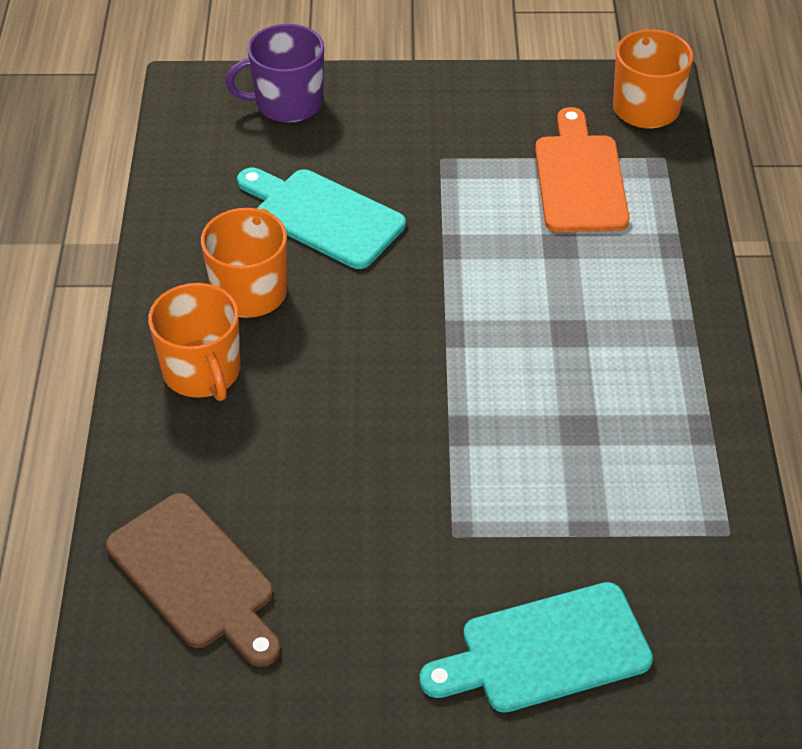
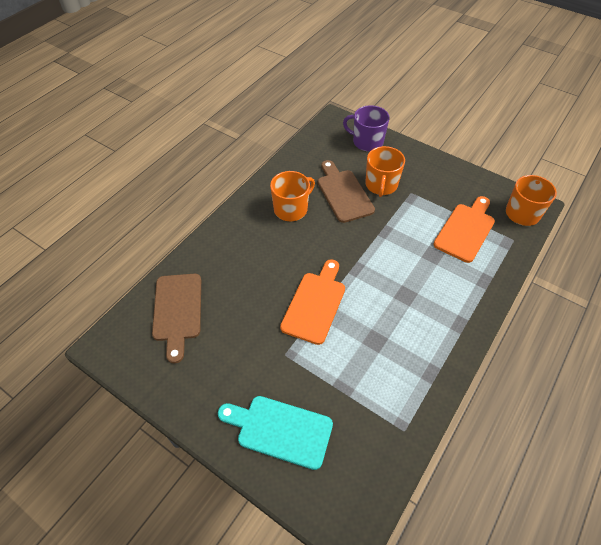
camera: 35 degrees right, 5 degrees up
orange mug [148,283,241,401] -> orange mug moved to [365,146,405,197]
turquoise cutting board [237,168,406,269] -> brown cutting board [318,160,375,223]
none -> orange cutting board [280,259,345,345]

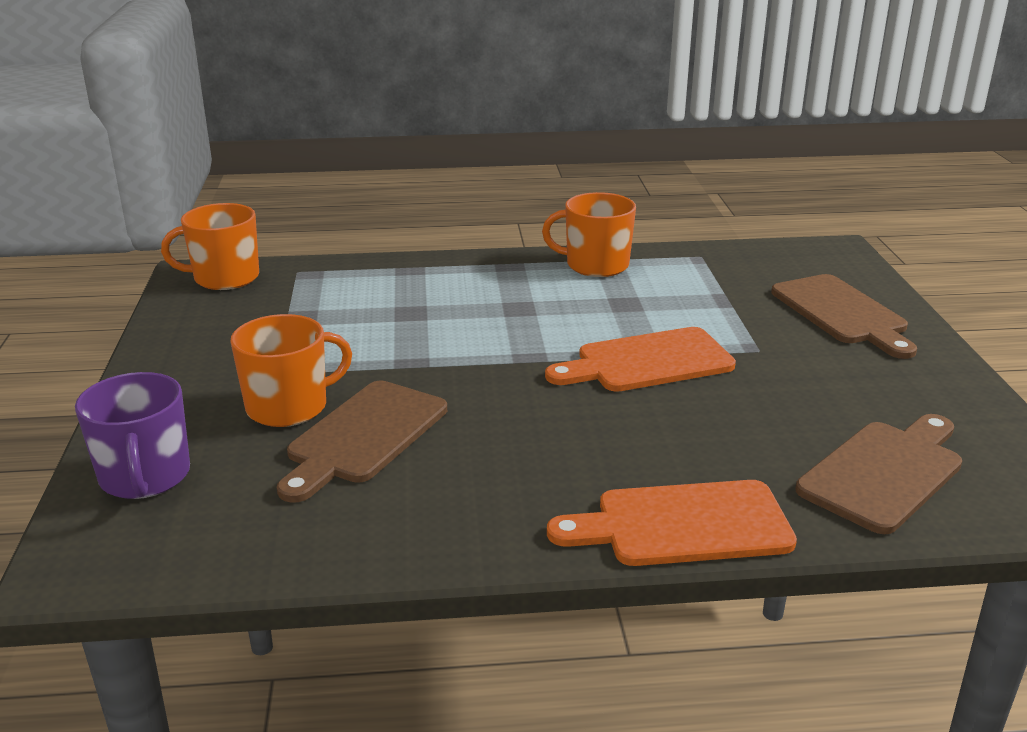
camera: 130 degrees left, 25 degrees down
turquoise cutting board [218,396,333,470] -> brown cutting board [771,274,917,359]
orange mug [270,171,315,221] -> orange mug moved to [542,192,636,277]
orange cutting board [433,196,495,263] -> orange cutting board moved to [547,480,797,566]

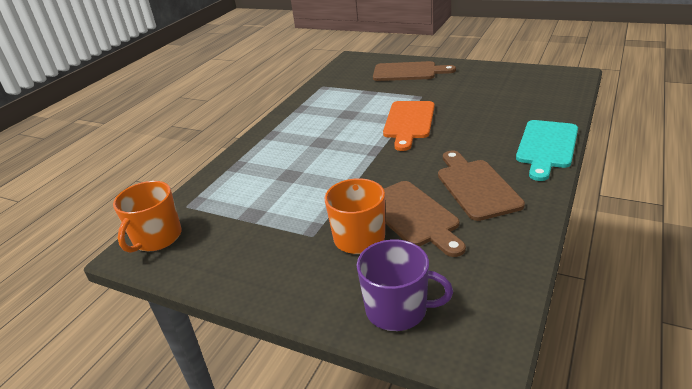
camera: 55 degrees left, 5 degrees up
orange mug [542,192,636,277] -> none
orange cutting board [547,480,797,566] -> turquoise cutting board [516,120,578,181]
brown cutting board [795,414,962,534] -> brown cutting board moved to [438,150,525,221]

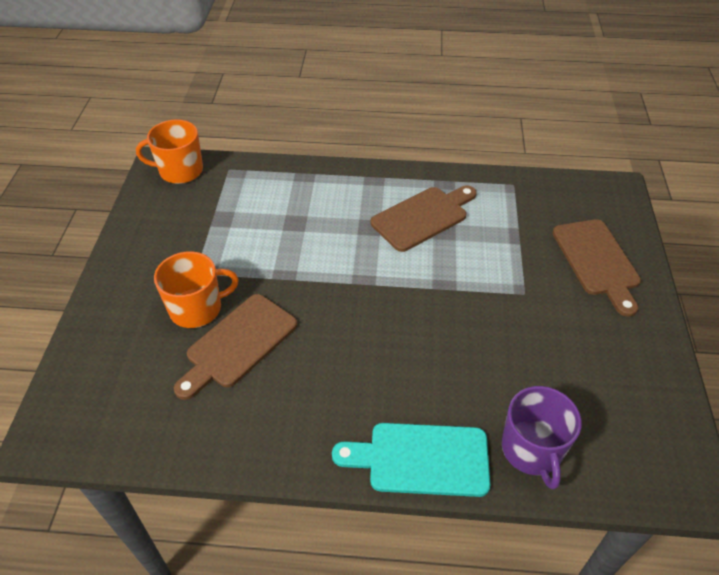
camera: 65 degrees right, 15 degrees up
purple mug [357,239,453,331] -> purple mug moved to [502,386,582,490]
orange cutting board [383,101,434,151] -> none
brown cutting board [438,150,525,221] -> brown cutting board moved to [371,185,477,252]

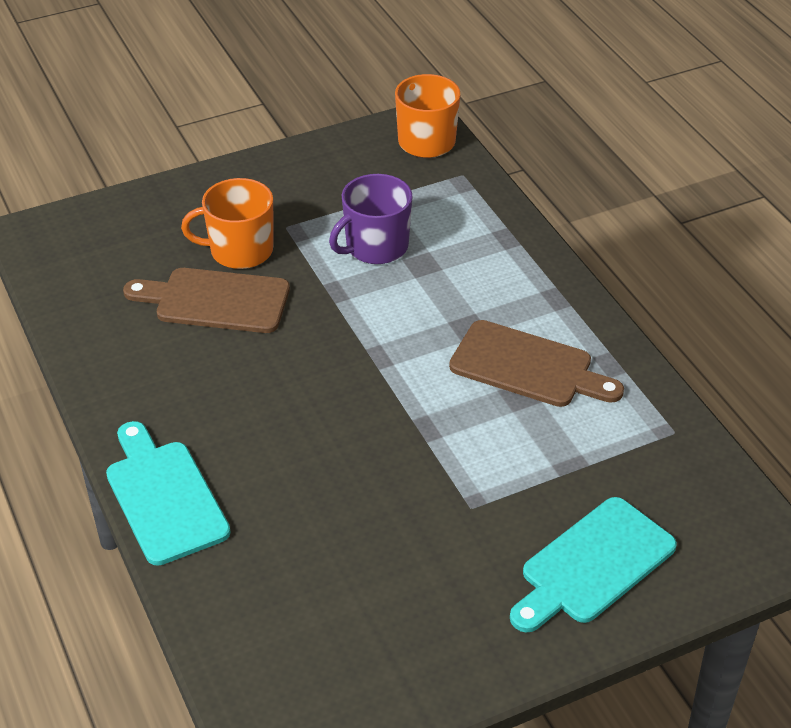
camera: 60 degrees right, 5 degrees down
orange mug [154,251,239,328] -> orange mug turned 135 degrees clockwise [181,178,273,269]
purple mug [502,386,582,490] -> purple mug moved to [329,174,413,264]
brown cutting board [552,219,641,317] -> turquoise cutting board [510,497,677,633]

